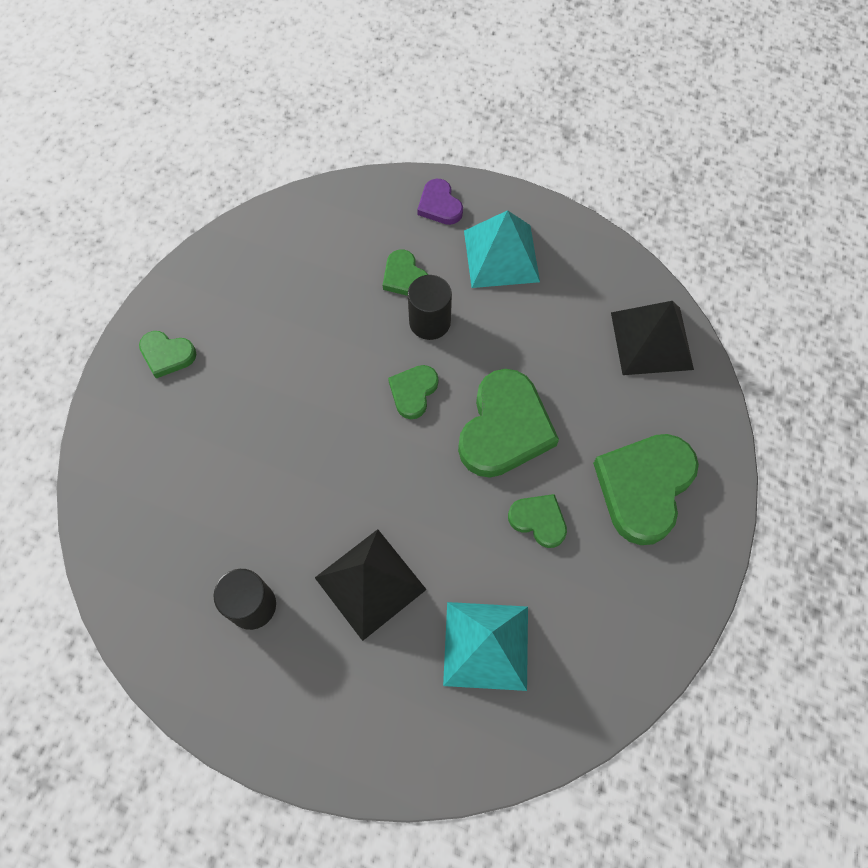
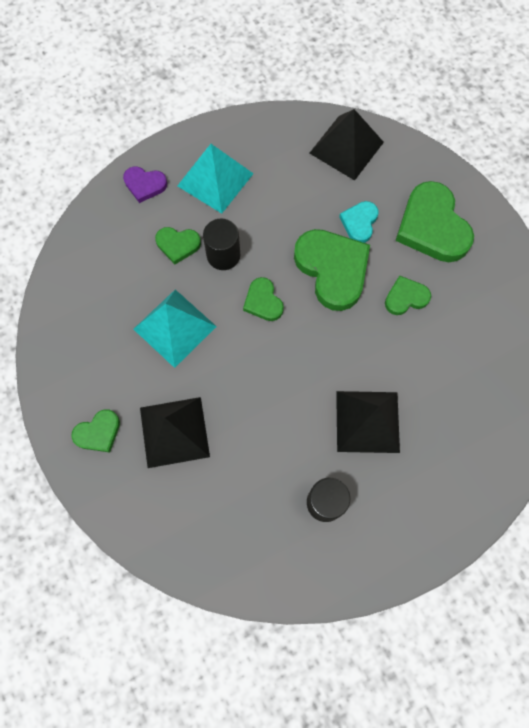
camera: 50 degrees left, 5 degrees up
turquoise pyramid [443,602,528,691] -> turquoise pyramid moved to [133,289,217,368]
none -> black pyramid [140,397,210,468]
none -> turquoise heart [339,201,379,243]

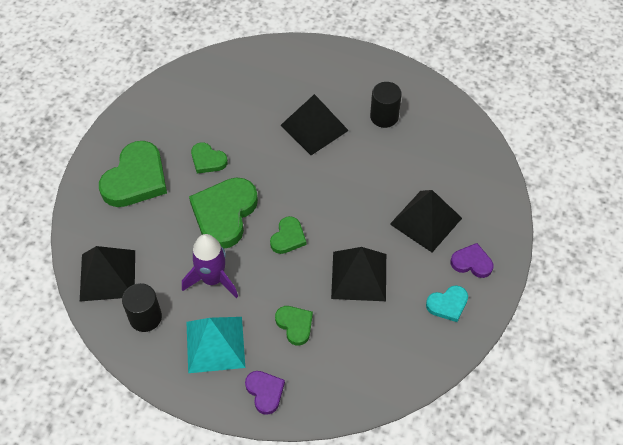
camera: 130 degrees left, 15 degrees down
green heart [71,409,120,453] -> purple heart [451,243,493,278]
turquoise pyramid [133,289,217,368] -> black pyramid [331,247,386,301]
black cylinder [203,219,240,270] -> black cylinder moved to [122,283,162,332]
turquoise heart [339,201,379,243] -> turquoise heart moved to [426,285,468,322]
none -> purple rocket [182,234,238,298]

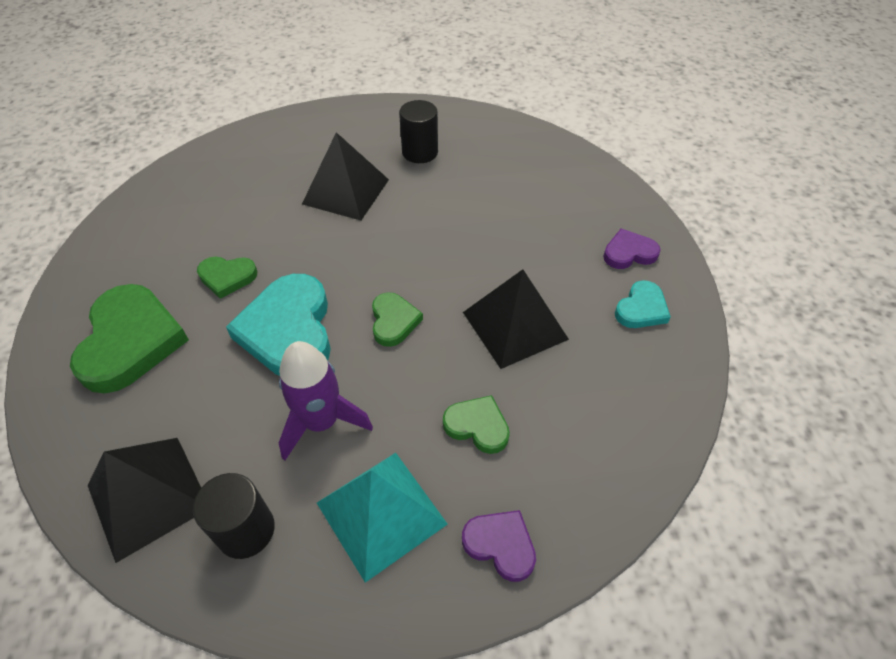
camera: 30 degrees left, 5 degrees down
green heart [189,177,258,249] -> turquoise heart [226,274,331,376]
black pyramid [390,190,462,252] -> none

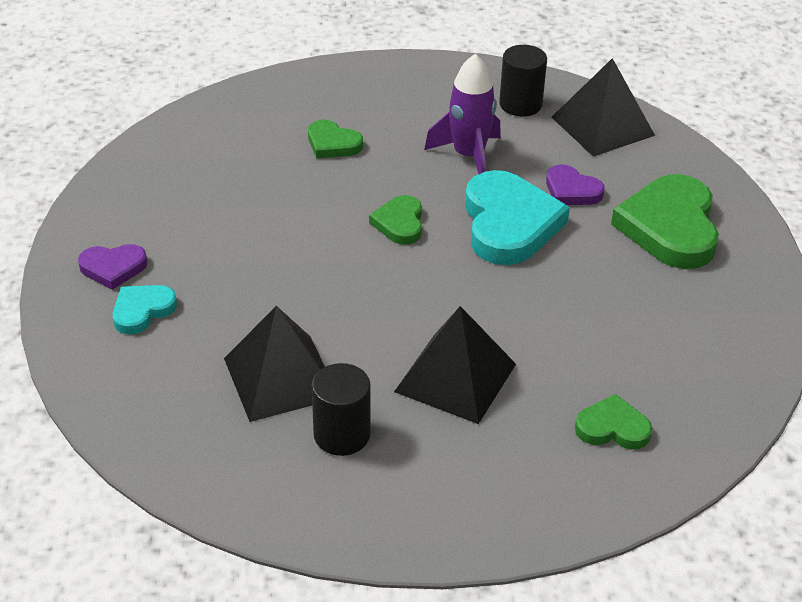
camera: 175 degrees left, 10 degrees down
green heart [197,257,257,299] -> green heart moved to [575,394,652,449]
turquoise pyramid [317,453,448,583] -> none
purple heart [462,510,536,582] -> purple heart moved to [546,164,605,205]
black pyramid [463,269,569,369] -> black pyramid moved to [224,306,325,422]
turquoise heart [615,280,671,328] -> turquoise heart moved to [112,285,177,335]

